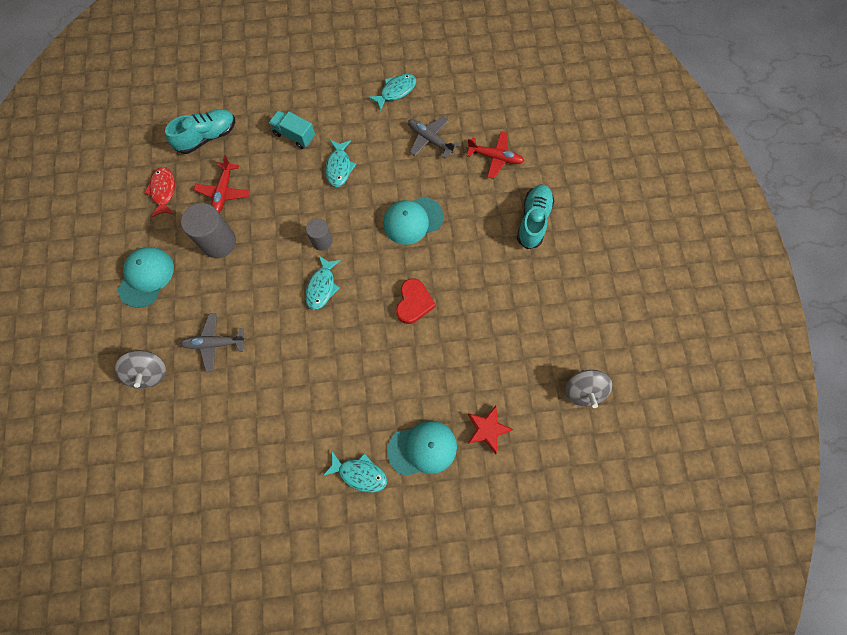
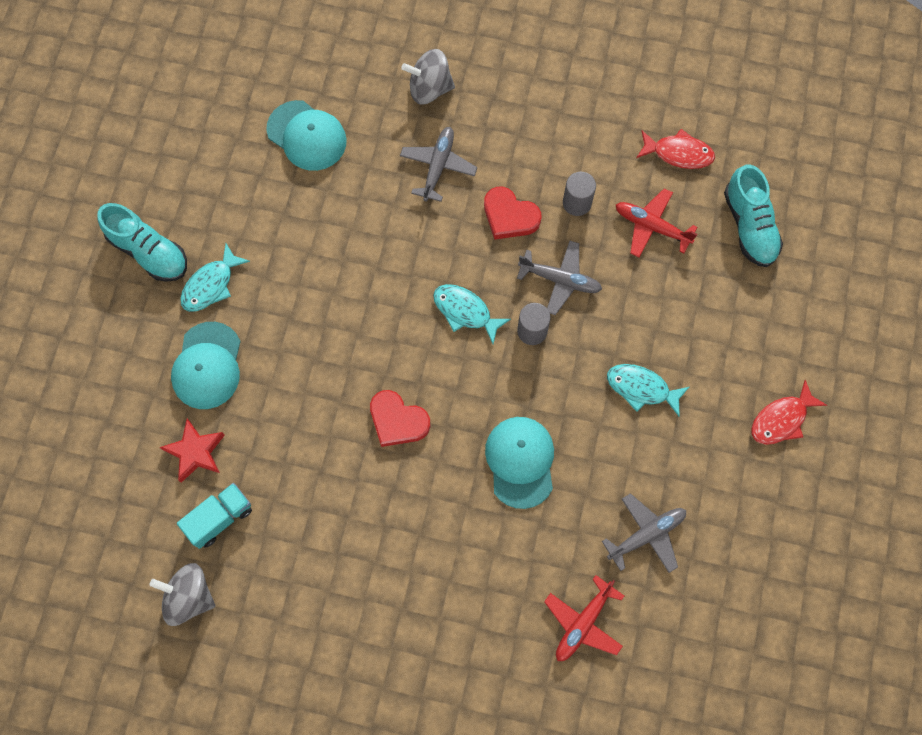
camera: 110 degrees right, 0 degrees up
turquoise cap [118,247,174,308] -> turquoise cap moved to [266,100,347,171]
grey cylinder [181,203,236,258] -> grey cylinder [563,172,596,216], size x0.60
turquoise truck [269,110,315,149] -> turquoise truck moved to [177,483,252,549]
turquoise fish [368,74,416,111] -> none
turquoise shoe [517,185,554,249] -> turquoise shoe moved to [97,203,187,282]
none -> red heart [484,186,541,240]
none -> grey plane [517,241,602,315]
none -> red fish [752,380,827,445]

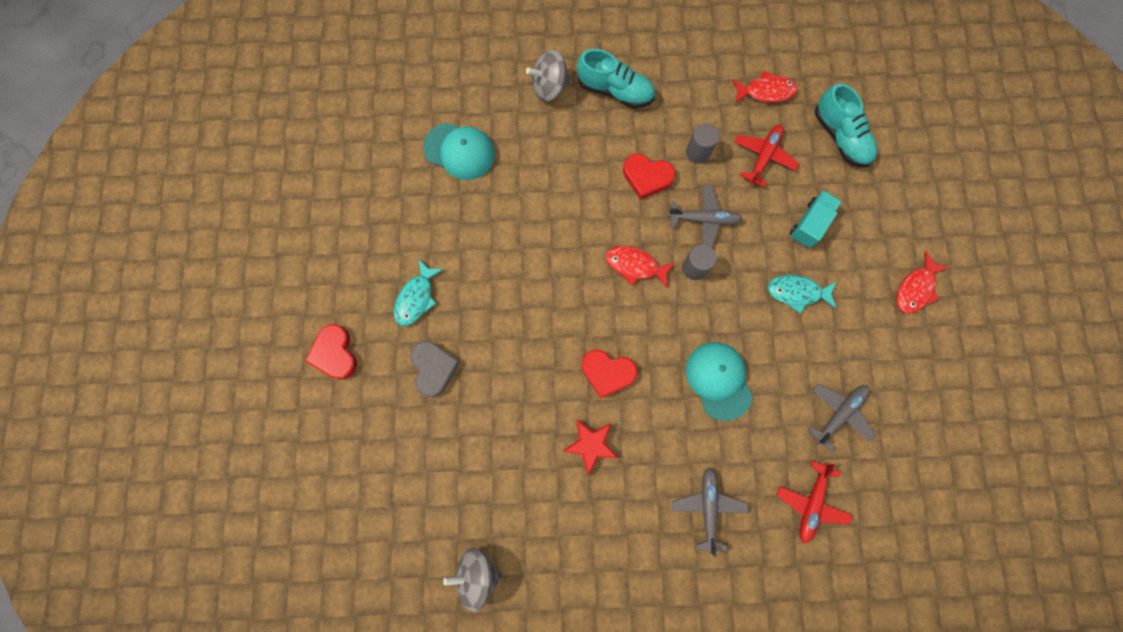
camera: 15 degrees left, 5 degrees up
turquoise shoe [97,203,187,282] -> turquoise shoe moved to [577,49,655,108]
red star [160,419,225,483] -> red star moved to [563,419,618,476]
turquoise cap [171,322,241,409] -> grey heart [410,341,460,397]
turquoise truck [177,483,252,549] -> turquoise truck moved to [790,190,842,248]
grey plane [400,127,477,202] -> grey plane moved to [672,467,748,557]
turquoise fish [433,284,511,344] -> red fish [606,246,675,288]
red plane [616,188,697,258] -> red plane turned 105 degrees clockwise [735,124,799,187]
none -> red heart [305,324,357,379]

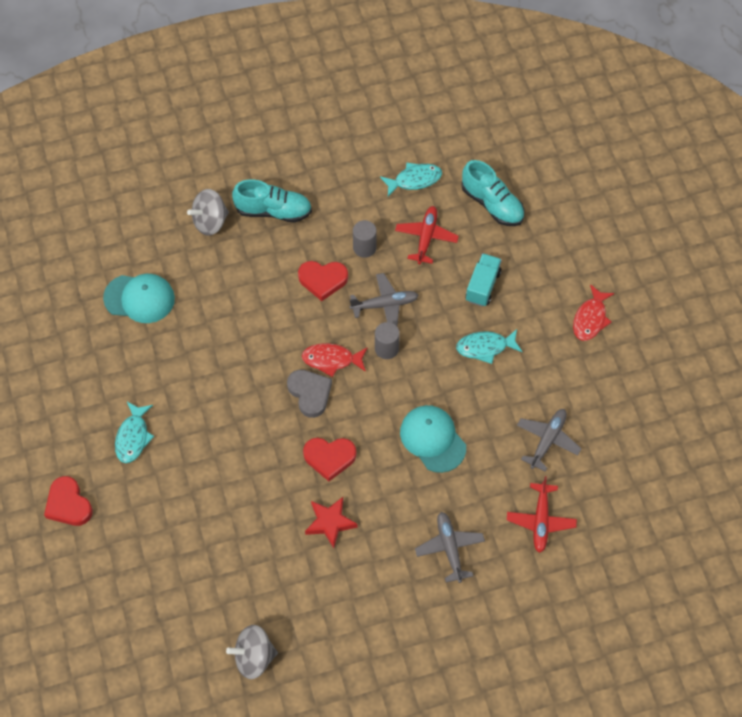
camera: 15 degrees left, 15 degrees down
grey heart [410,341,460,397] -> grey heart moved to [287,369,332,418]
red fish [732,71,798,103] -> turquoise fish [380,163,442,197]

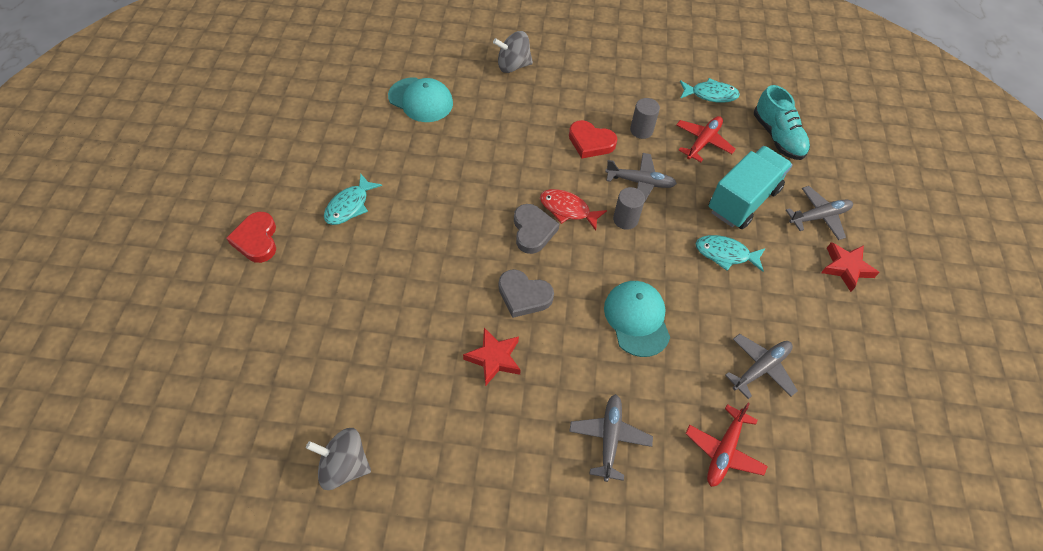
camera: 20 degrees right, 5 degrees down
turquoise shoe [232,179,312,223] -> none
red heart [303,438,356,481] -> grey heart [499,269,554,318]
turquoise truck [465,253,502,307] -> turquoise truck [708,146,793,229], size x1.65
red fish [573,284,615,341] -> red star [821,242,880,292]
none -> grey plane [786,186,853,240]

